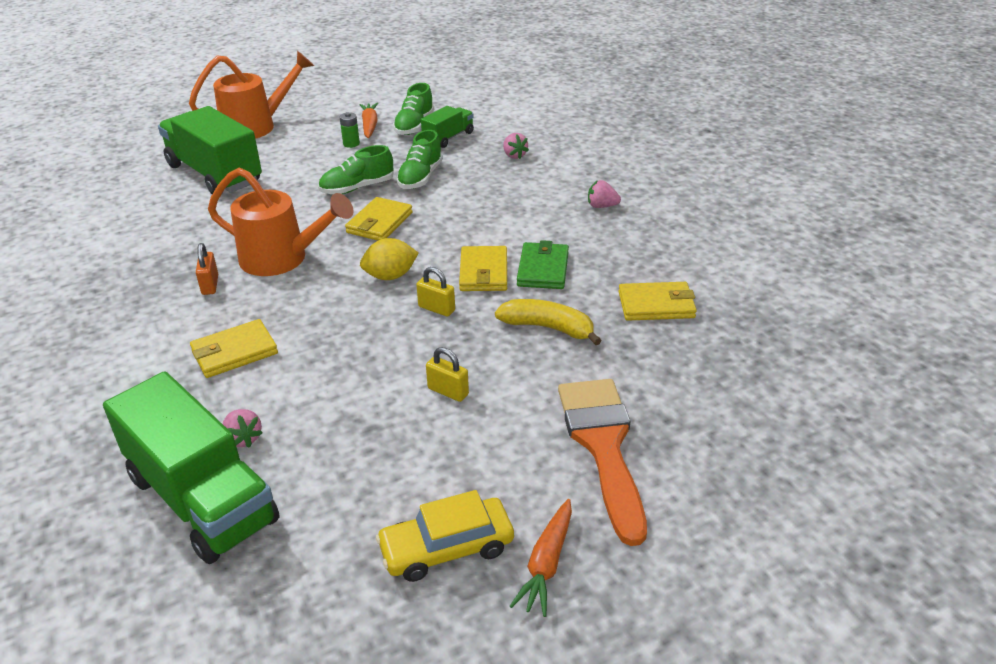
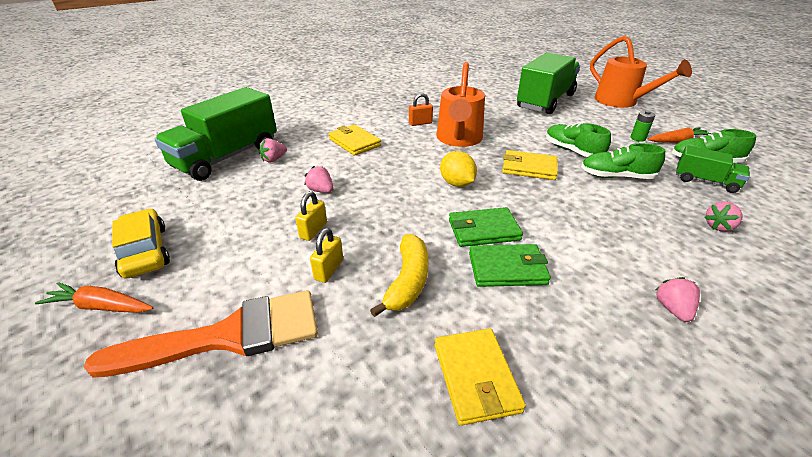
camera: 80 degrees right, 0 degrees up
yellow padlock [416,267,455,317] -> yellow padlock moved to [310,228,343,283]
yellow wallet [459,246,507,291] -> green wallet [449,207,523,247]
none -> pink strawberry [305,166,333,193]

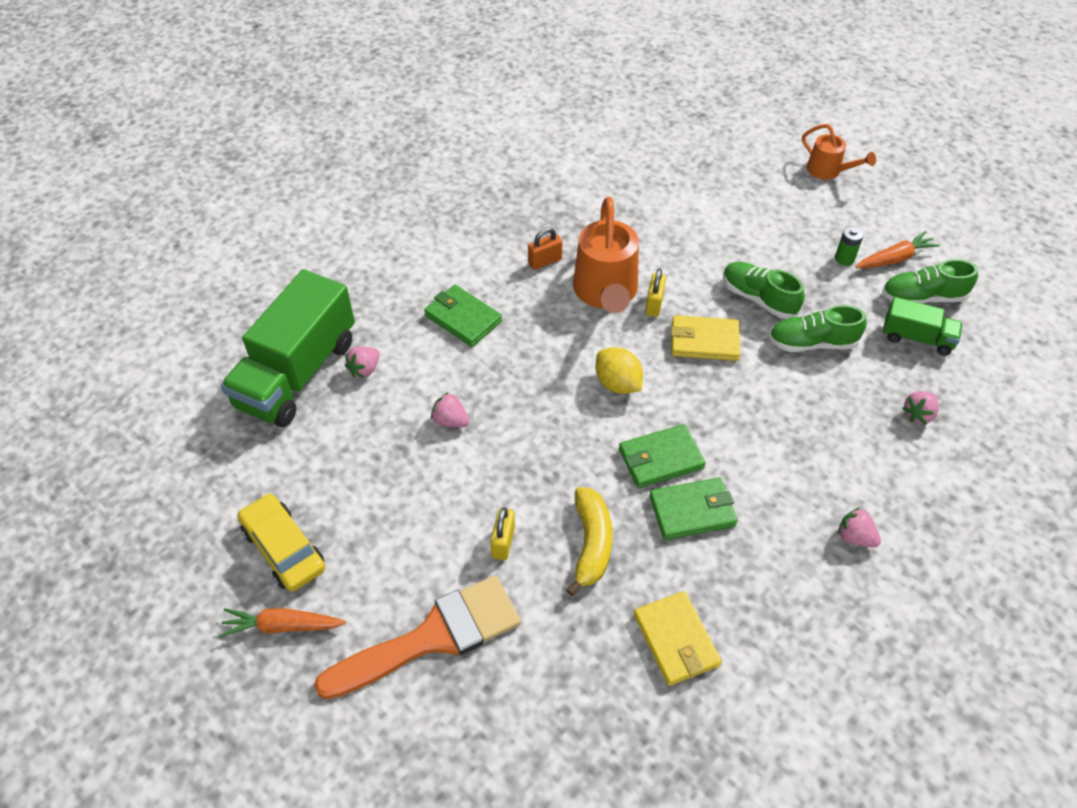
camera: 10 degrees left, 15 degrees up
yellow padlock [295,191,327,241] -> yellow padlock moved to [645,268,666,317]
yellow wallet [329,124,381,156] -> green wallet [424,285,502,347]
green truck [517,53,580,114] -> none
orange watering can [590,36,692,108] -> orange watering can [802,124,876,180], size x0.57
pink strawberry [656,277,700,322] -> pink strawberry turned 45 degrees counterclockwise [838,507,881,547]

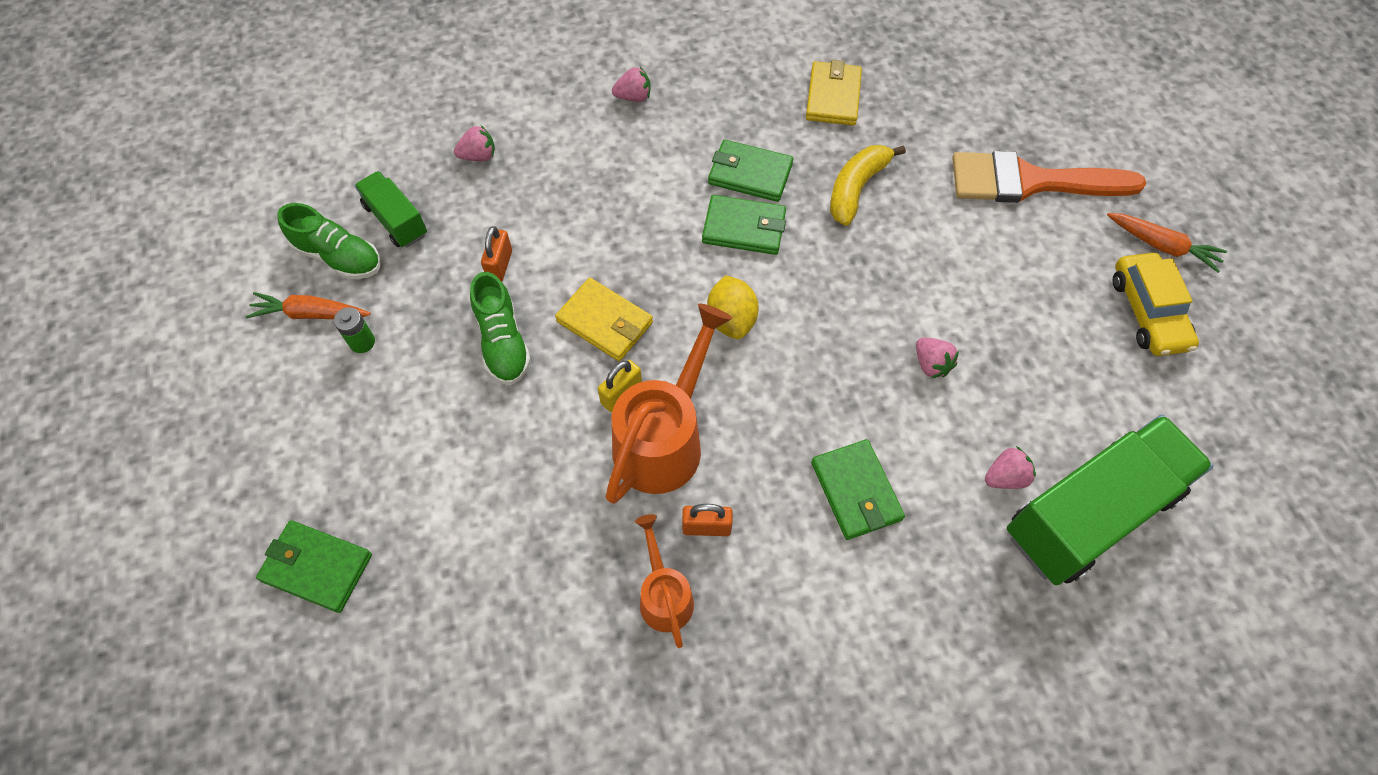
camera: 150 degrees left, 10 degrees up
yellow padlock [490,507,515,560] -> none
green shoe [769,305,866,352] -> orange padlock [481,226,512,282]
orange watering can [802,124,876,180] -> orange watering can moved to [635,514,694,648]
pink strawberry [838,507,881,547] -> pink strawberry turned 75 degrees counterclockwise [612,67,650,102]
none -> green wallet [256,520,372,613]

